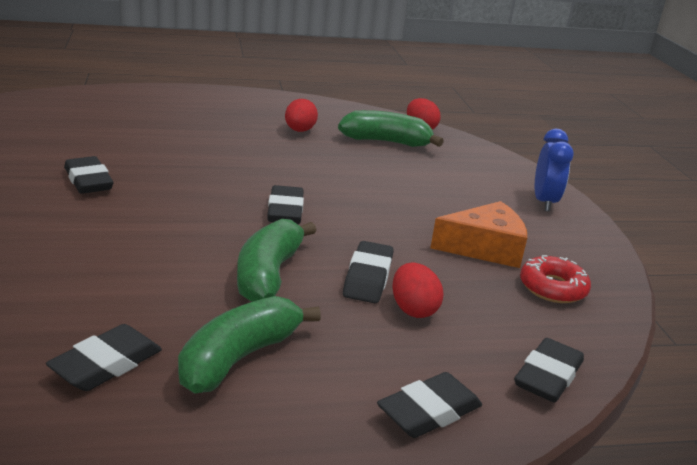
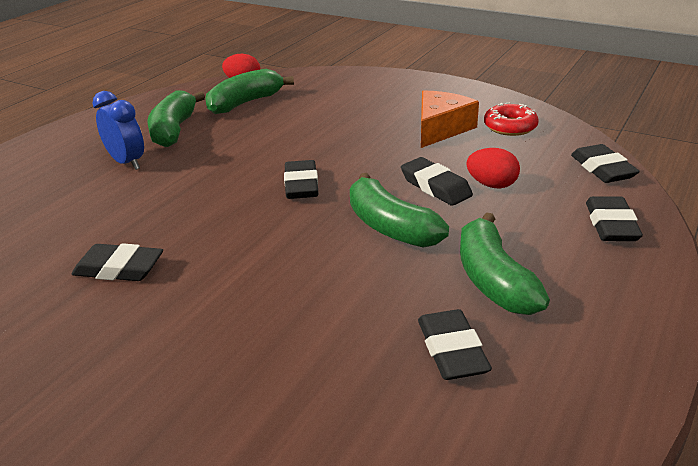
camera: 45 degrees left, 5 degrees up
black eraser [267,185,304,224] -> black eraser turned 45 degrees clockwise [284,160,318,199]
red egg [285,99,318,132] -> green banana [147,90,205,147]
blue clock [535,129,574,211] -> blue clock moved to [93,91,144,170]

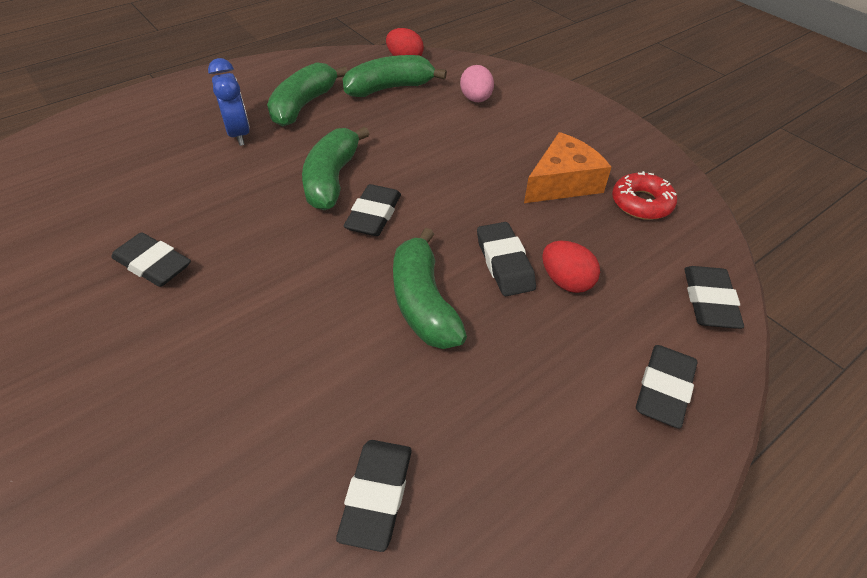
camera: 20 degrees right, 15 degrees up
green banana [460,212,550,315] -> green banana moved to [302,127,369,210]
none -> pink egg [460,65,494,102]

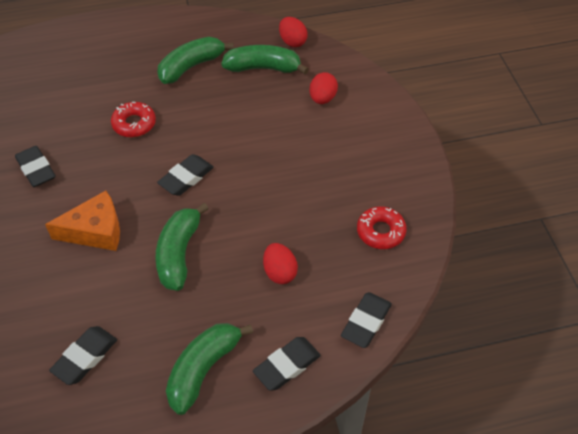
camera: 25 degrees right, 5 degrees up
blue clock [208,58,250,146] -> none
green banana [302,127,369,210] -> green banana moved to [166,323,253,415]
pink egg [460,65,494,102] -> red egg [309,72,338,104]
black eraser [477,222,536,296] -> none
orange cheese [524,132,611,203] -> orange cheese moved to [45,191,120,251]
none -> red donut [111,102,156,137]

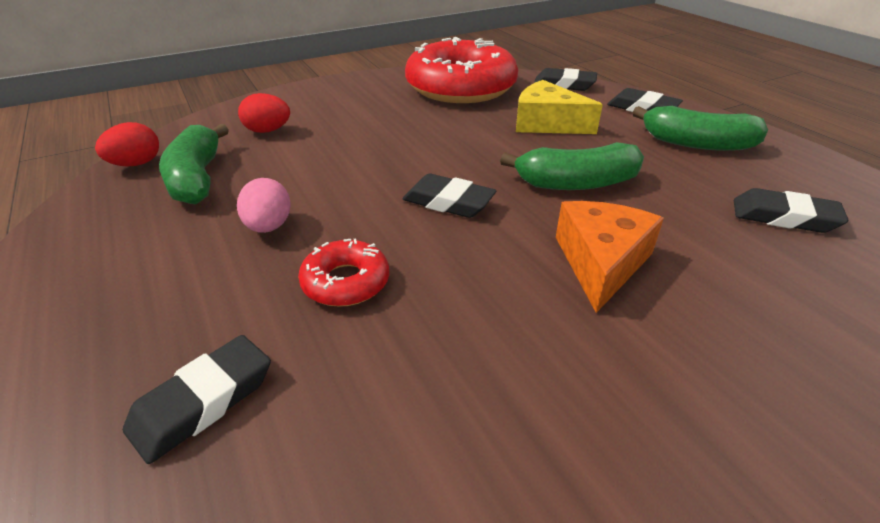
camera: 105 degrees left, 15 degrees down
black eraser [15,146,56,187] -> black eraser moved to [123,335,271,464]
orange cheese [45,191,120,251] -> orange cheese turned 45 degrees clockwise [556,201,664,313]
green banana [157,37,234,84] -> none
red egg [263,243,298,284] -> yellow cheese [516,80,603,134]
red donut [357,206,407,249] -> red donut [405,37,518,103], size x2.23
none -> pink egg [237,178,291,233]

